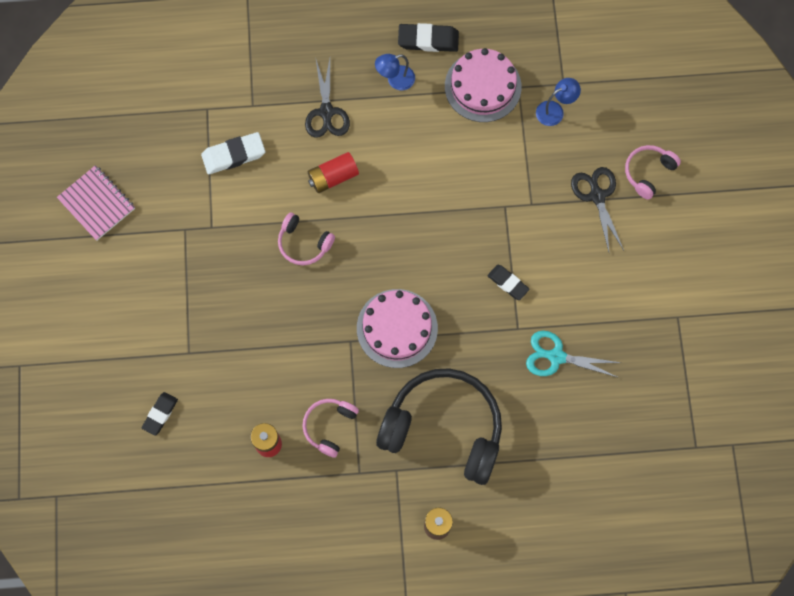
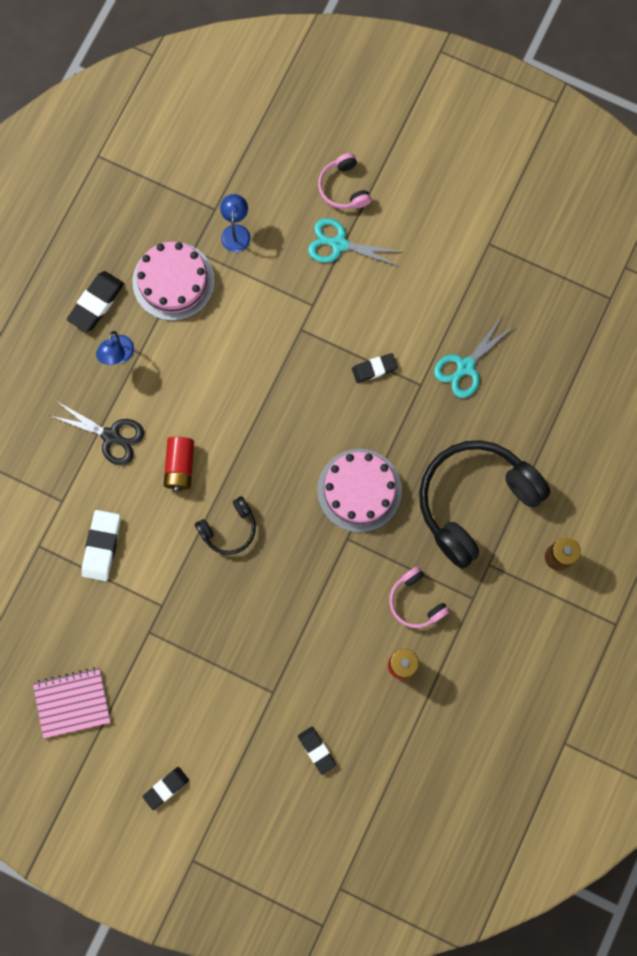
camera: 60 degrees left, 5 degrees up
pink headphones [278,212,335,265] -> black headphones [195,496,256,555]
black scissors [571,167,624,252] -> turquoise scissors [308,218,400,267]
none -> black eraser [142,767,189,810]

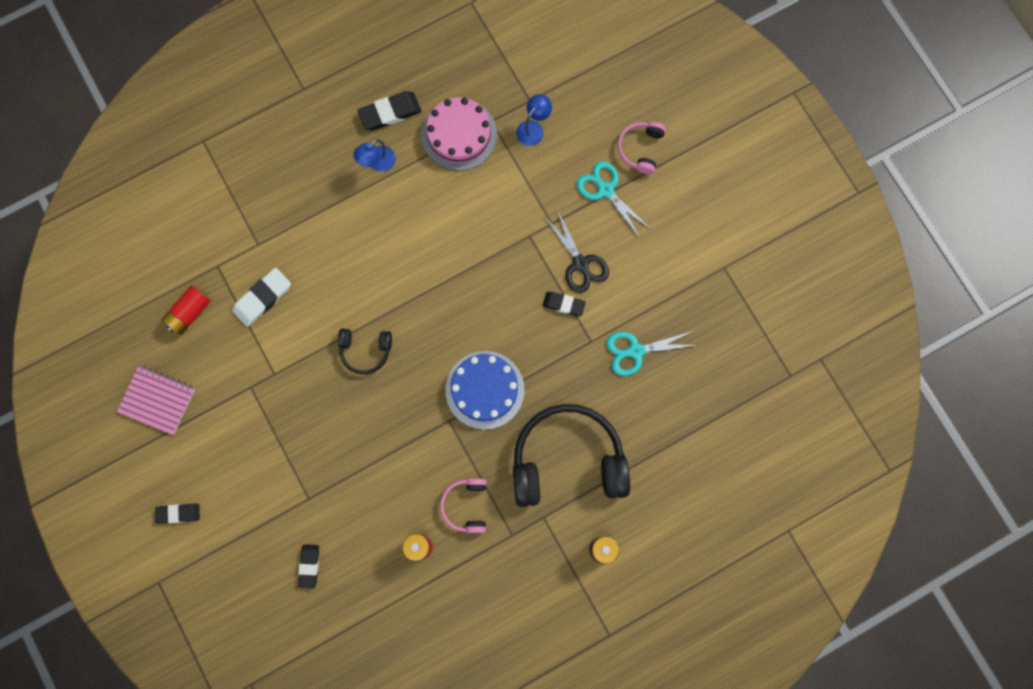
camera: 35 degrees right, 0 degrees up
black scissors [51,402,144,465] -> black scissors moved to [544,210,609,293]
red battery [164,437,194,492] -> red battery moved to [161,285,211,335]
pink cake [317,449,402,532] -> blue cake [445,351,525,430]

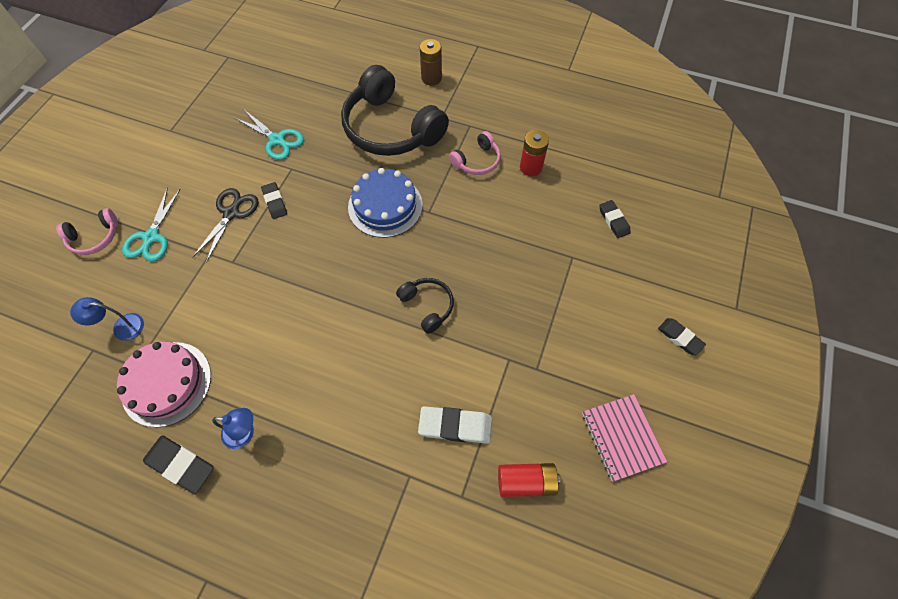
camera: 130 degrees left, 15 degrees down
black eraser [298,544,319,589] -> black eraser turned 75 degrees counterclockwise [599,200,631,238]

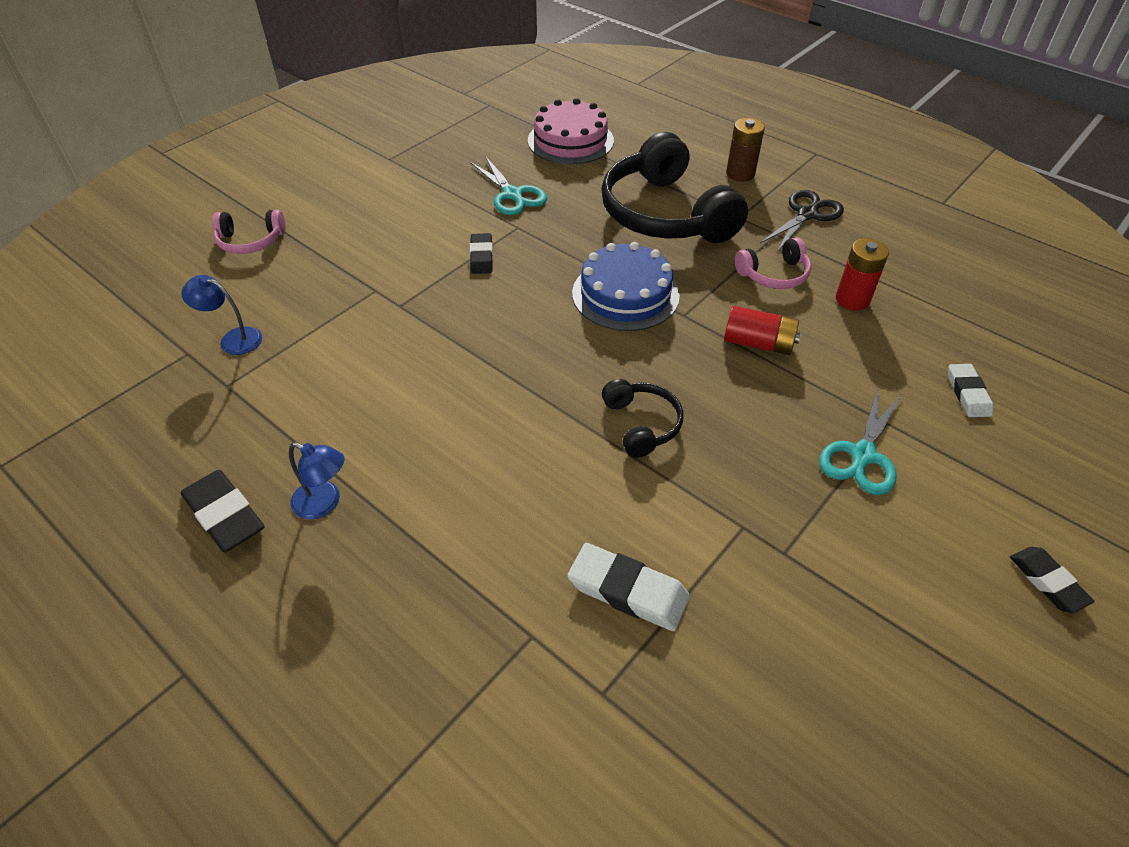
camera: 20 degrees right, 15 degrees down
pink cake [117,342,211,427] -> pink cake moved to [528,98,614,164]
turquoise scissors [122,188,181,262] -> turquoise scissors moved to [819,386,902,495]
black scissors [192,188,259,263] -> black scissors moved to [760,190,844,252]
red battery [498,463,560,497] -> red battery moved to [724,306,801,355]
pink notebook [582,394,667,482] -> none
black eraser [599,200,631,238] -> white eraser [948,364,993,417]

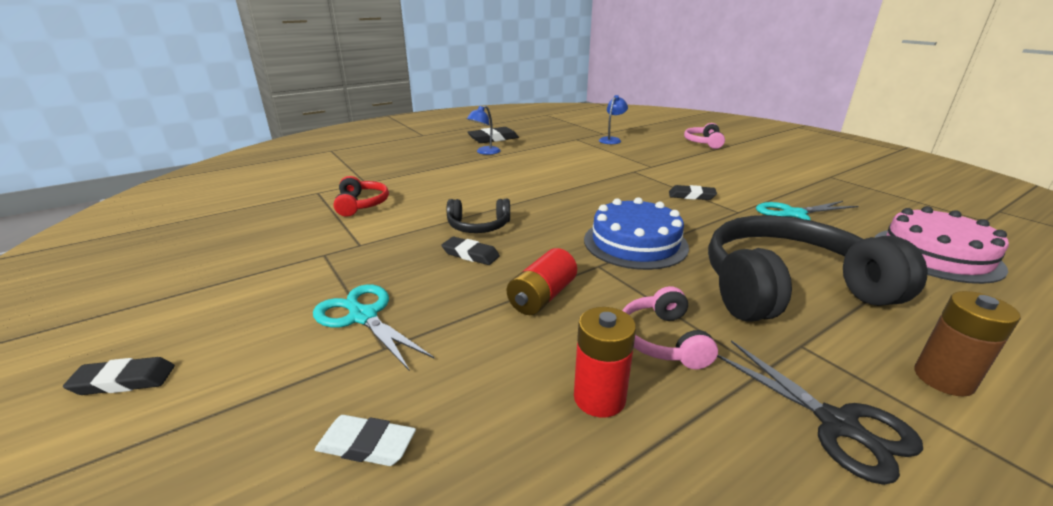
camera: 105 degrees right, 20 degrees down
white eraser [567,543,690,631] -> red headphones [333,176,389,217]
none -> black eraser [441,237,500,265]

